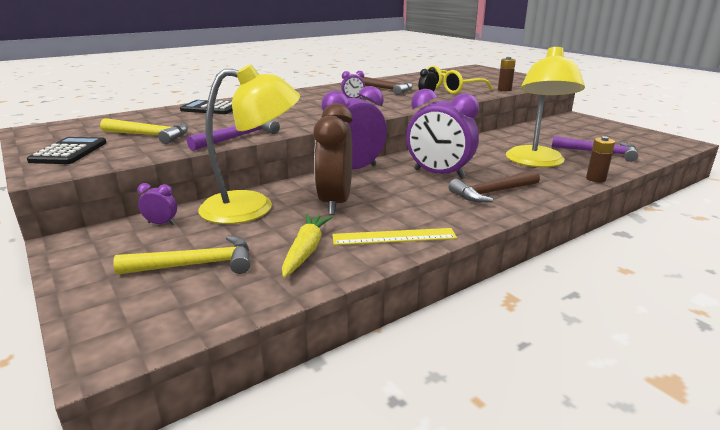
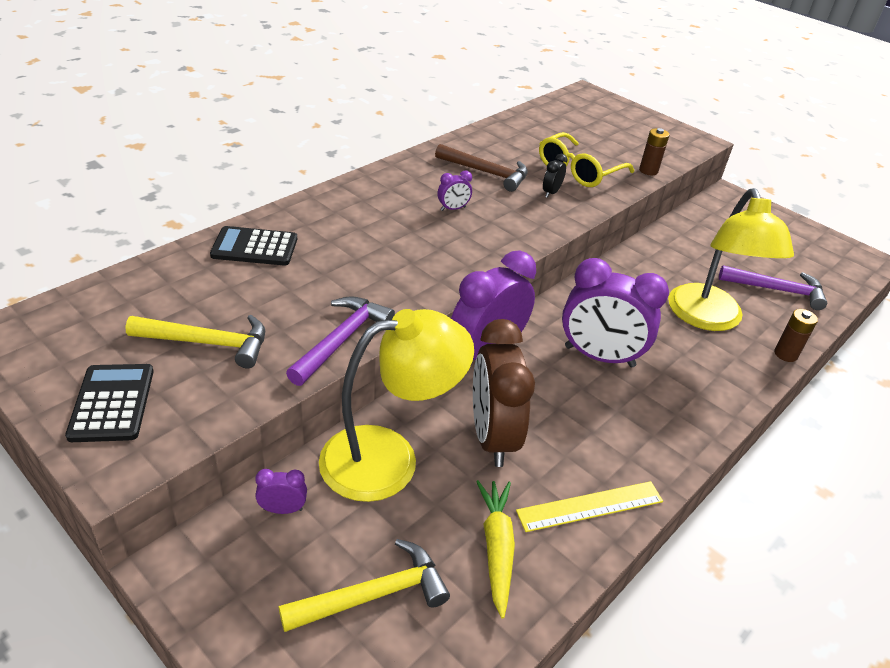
camera: 15 degrees left, 15 degrees up
brown hammer [449,170,540,203] -> none

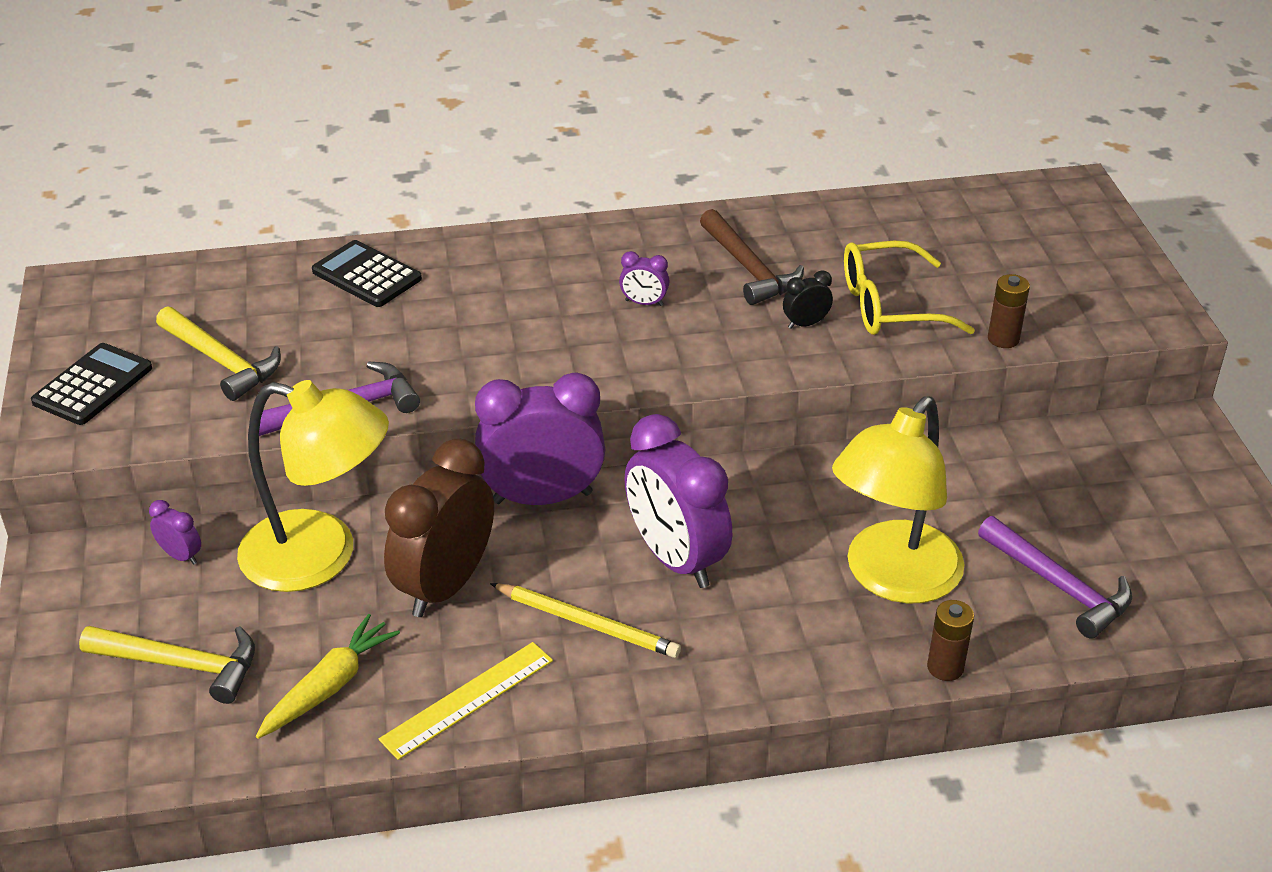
camera: 40 degrees right, 0 degrees up
yellow ruler [516,481,663,532] -> yellow ruler turned 60 degrees counterclockwise [379,642,553,760]
none -> yellow pencil [490,583,681,658]

